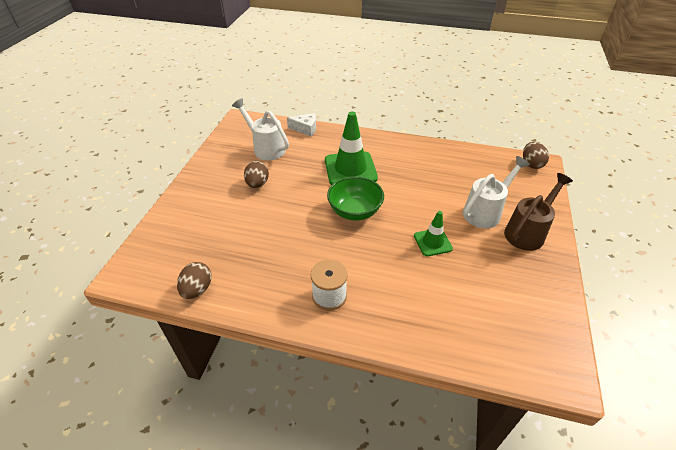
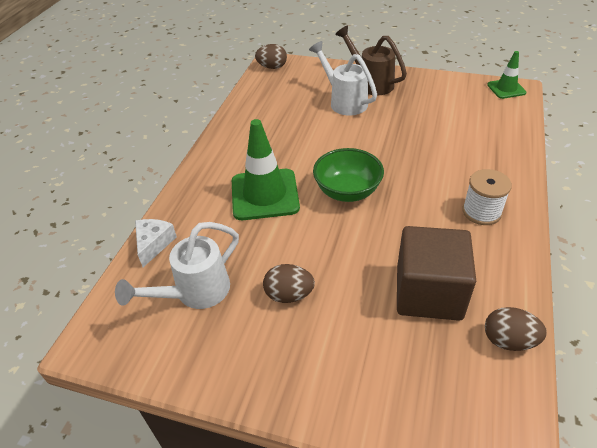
camera: 85 degrees left, 0 degrees up
green traffic cone [414,211,453,256] -> green traffic cone moved to [487,51,526,99]
none -> brown cube [397,226,476,321]

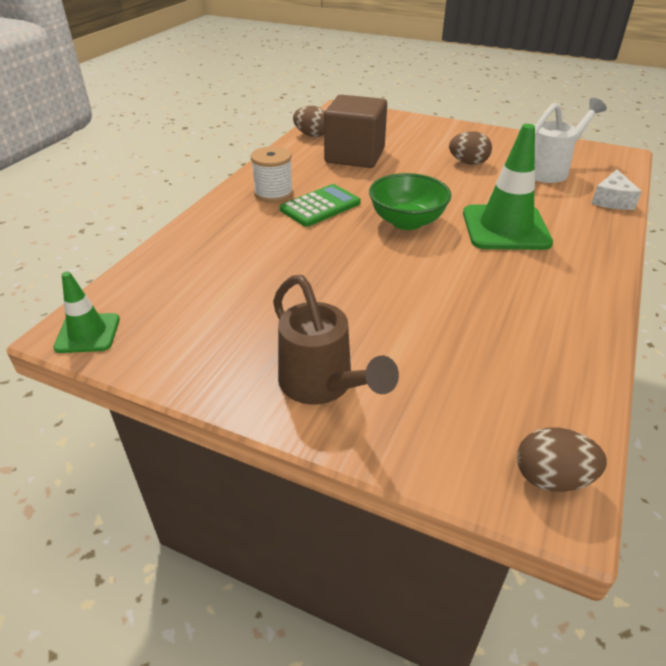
camera: 175 degrees left, 5 degrees down
white watering can [309,41,377,116] -> none
none -> green calculator [280,184,361,227]

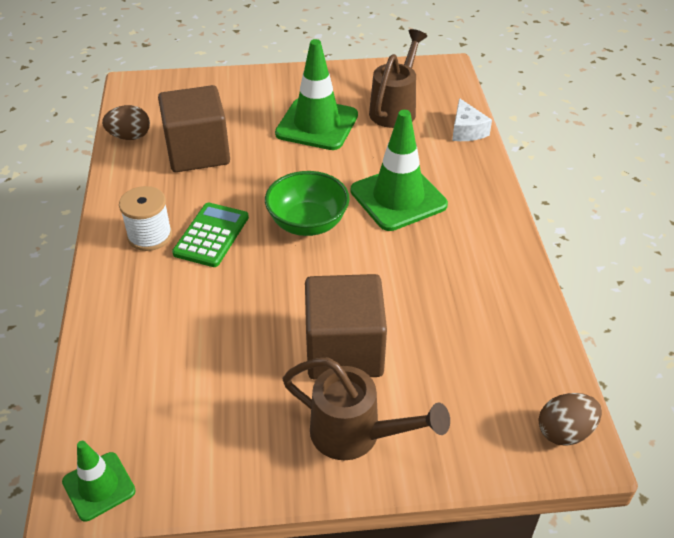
camera: 30 degrees left, 5 degrees up
brown egg [449,131,492,165] -> green traffic cone [275,39,358,150]
white watering can [534,98,607,183] -> brown watering can [369,29,427,128]
none -> brown cube [305,274,387,379]

